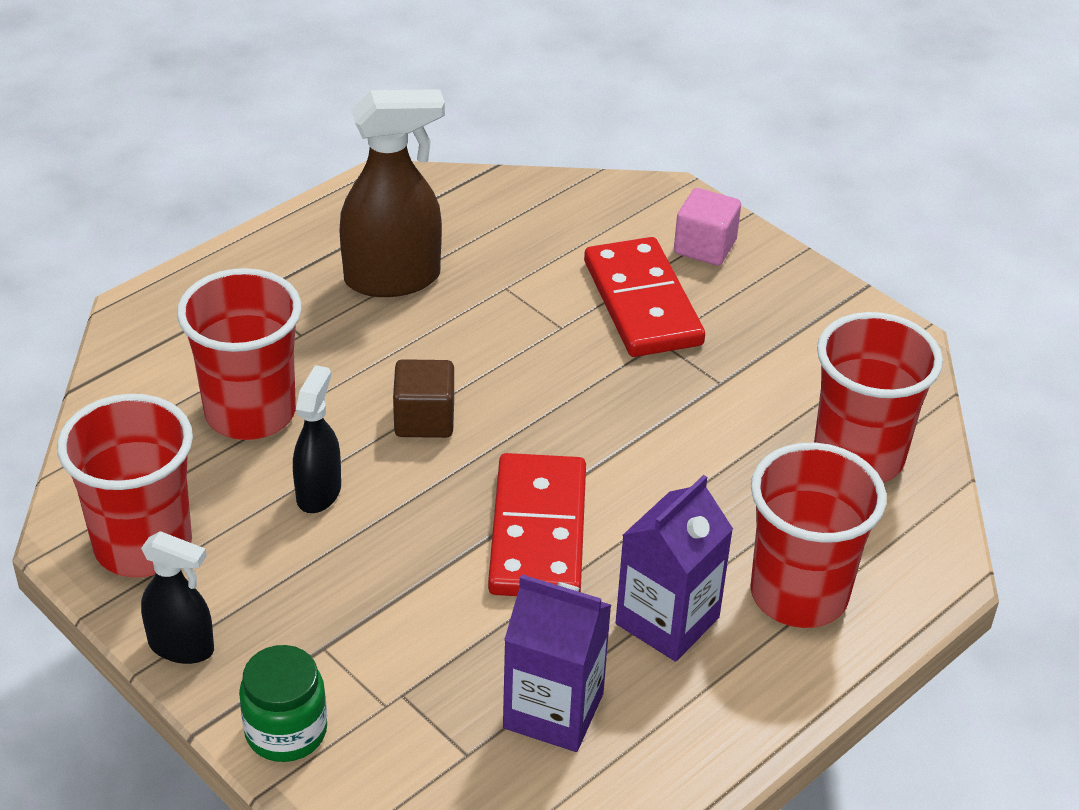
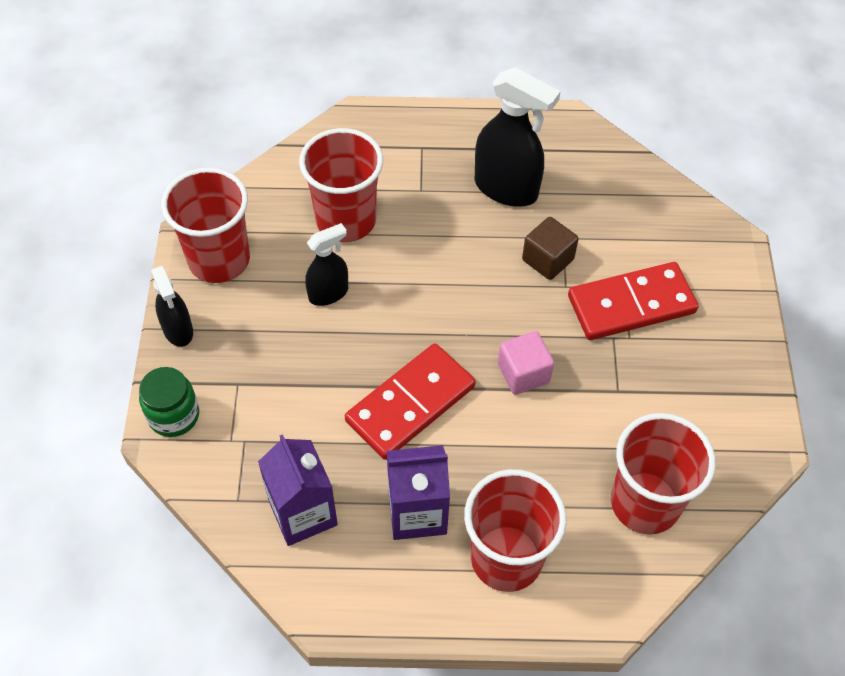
camera: 45 degrees right, 15 degrees up
brown spray bottle [340,89,445,297] -> black spray bottle [475,67,561,207]
brown cube [393,359,454,438] -> brown cube moved to [522,217,579,280]
red domino [584,237,705,357] -> red domino turned 45 degrees clockwise [568,262,699,340]
pink cube [674,188,741,266] -> pink cube moved to [498,331,554,395]

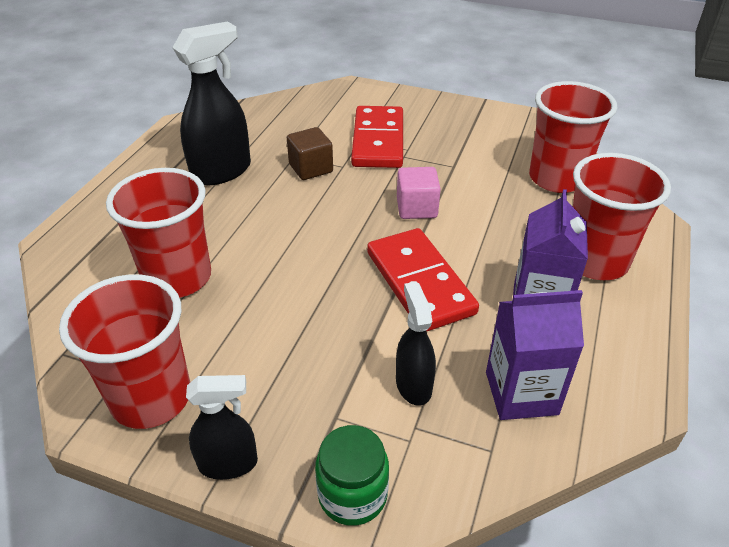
camera: 70 degrees left, 15 degrees down
black spray bottle [305,223,348,306] -> black spray bottle moved to [396,282,436,406]

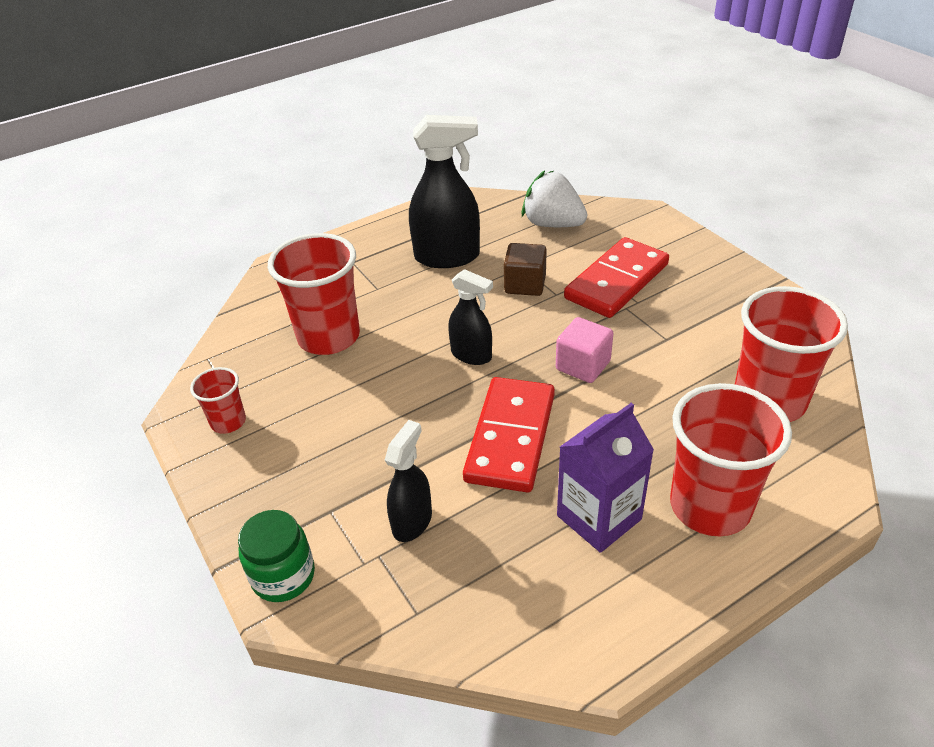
camera: 40 degrees right, 0 degrees up
red cup [59,274,190,429] -> red cup [190,367,246,434], size x0.51
black spray bottle [186,375,258,480] -> black spray bottle moved to [448,269,493,365]
purple carton [486,290,584,420] -> none
none -> white strawberry [522,171,588,227]

